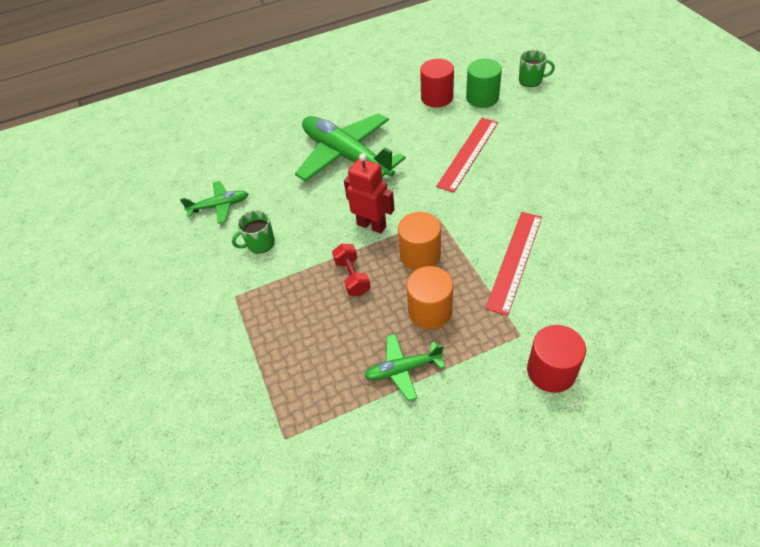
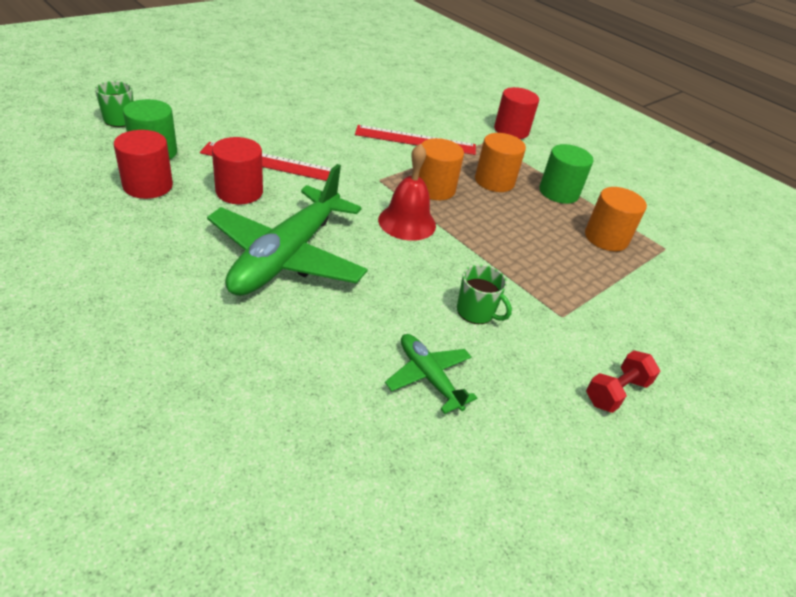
camera: 120 degrees left, 10 degrees down
red dumbbell [332,244,371,296] -> red dumbbell moved to [586,350,660,413]
red robot [344,153,395,234] -> red bell [378,143,436,241]
green plane [364,334,445,401] -> green cylinder [539,144,593,204]
none -> red cylinder [212,137,263,204]
none -> orange cylinder [585,187,647,251]

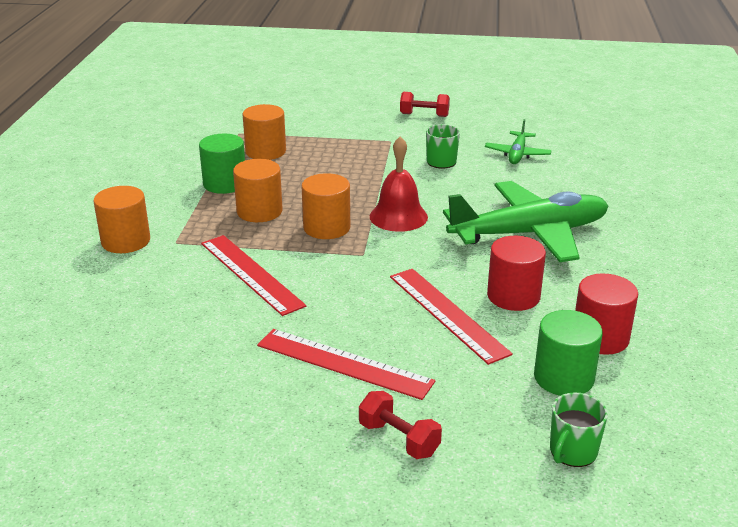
camera: 125 degrees left, 10 degrees down
red cylinder [494,87,539,139] -> orange cylinder [93,186,150,253]
none -> red ruler [257,329,435,400]
none -> red dumbbell [359,391,442,459]

